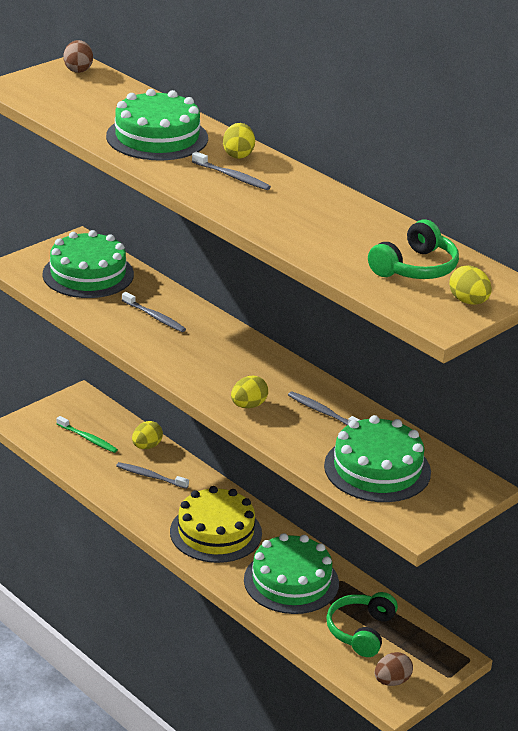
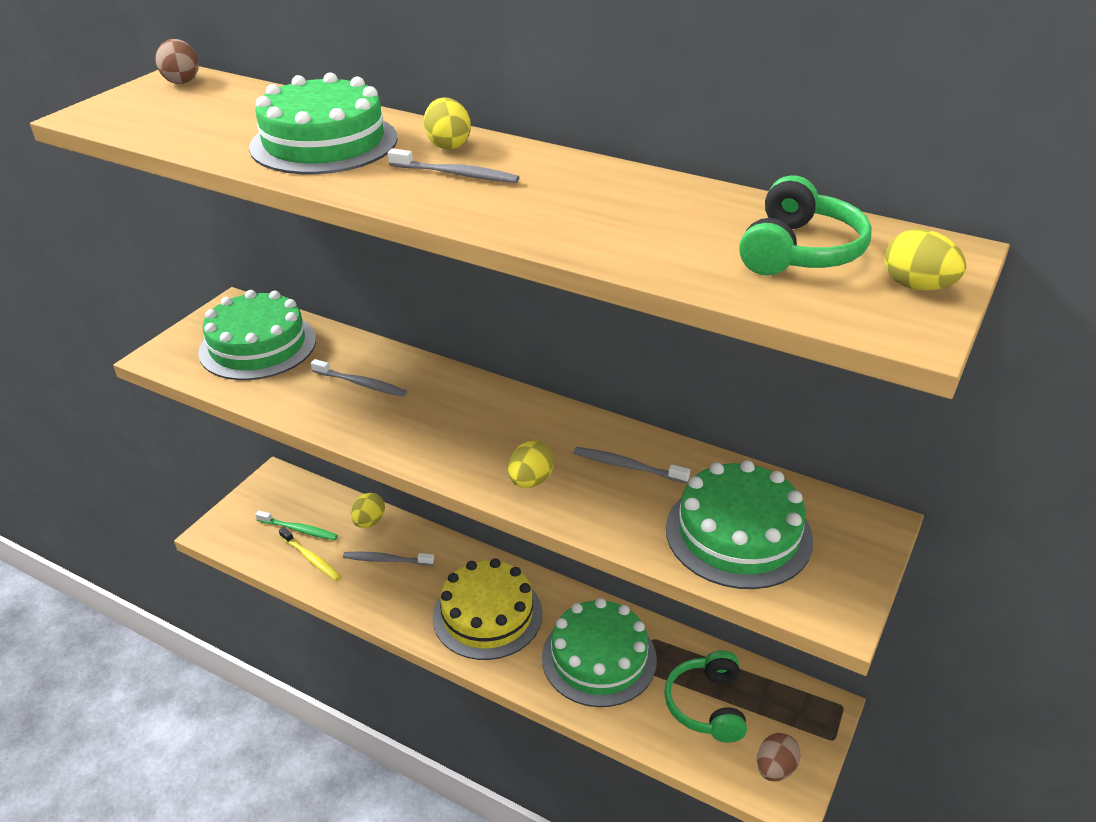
camera: 15 degrees left, 5 degrees up
none -> yellow toothbrush [279,527,341,581]

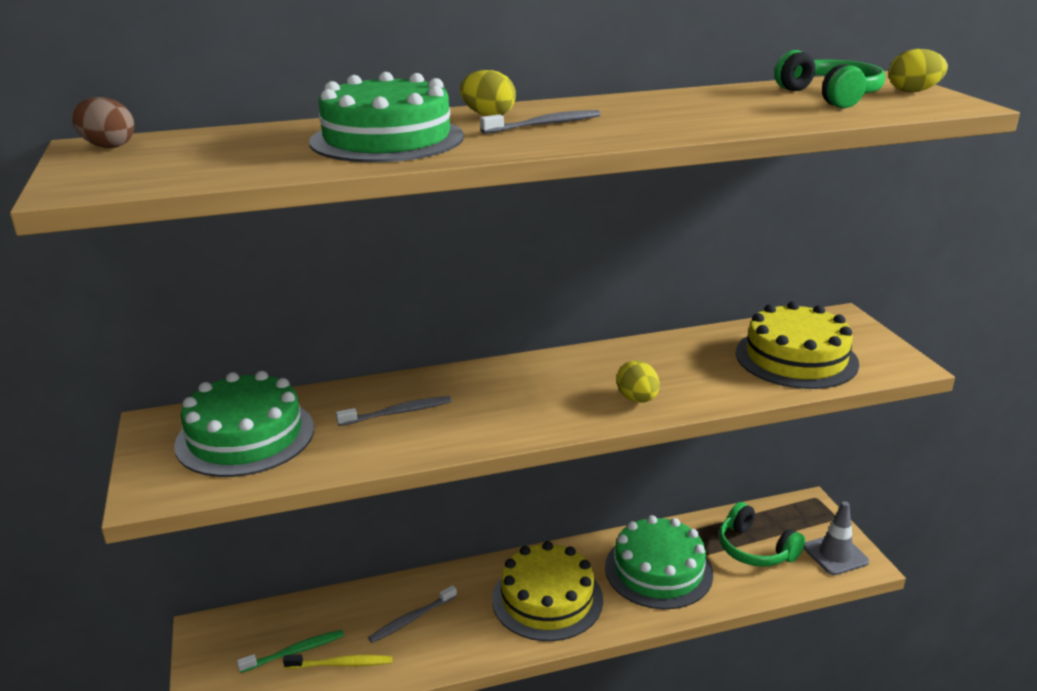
camera: 45 degrees left, 10 degrees down
yellow egg [351,493,385,528] -> none
grey toothbrush [574,447,690,484] -> none
green cake [666,460,813,589] -> yellow cake [736,301,859,389]
brown egg [757,733,801,781] -> grey traffic cone [804,501,869,575]

